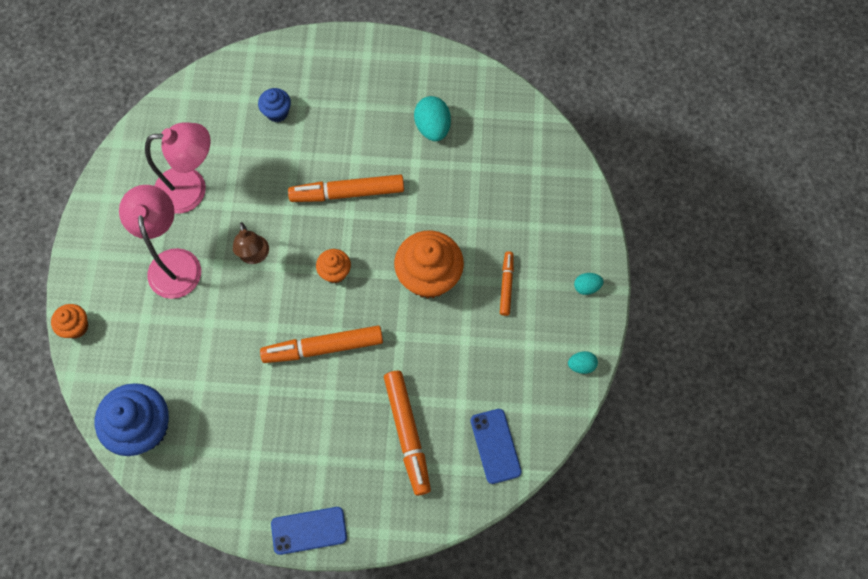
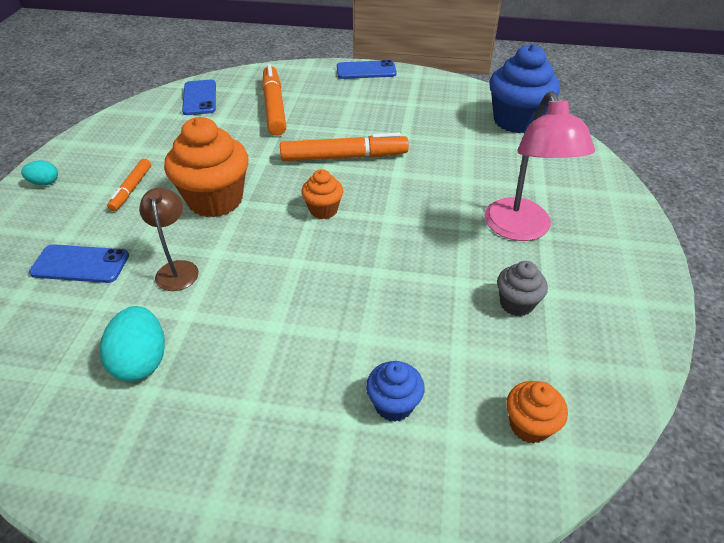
camera: 175 degrees left, 25 degrees down
orange cupcake [51,304,88,338] -> orange cupcake moved to [506,381,568,444]
pink lamp [145,122,211,214] -> grey cupcake [497,261,548,316]
brown lamp [233,222,269,264] -> brown lamp moved to [139,187,199,291]
orange marker [288,174,404,202] -> none
turquoise egg [568,351,598,374] -> none
none -> blue phone [29,244,129,283]

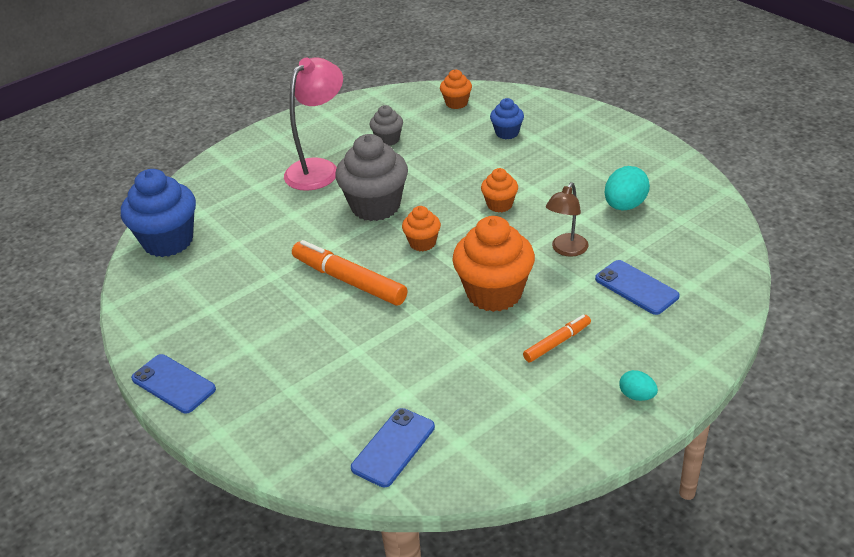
camera: 135 degrees left, 5 degrees down
orange marker [262,64,286,136] -> none
none -> grey cupcake [335,134,408,221]
none -> orange cupcake [481,168,518,212]

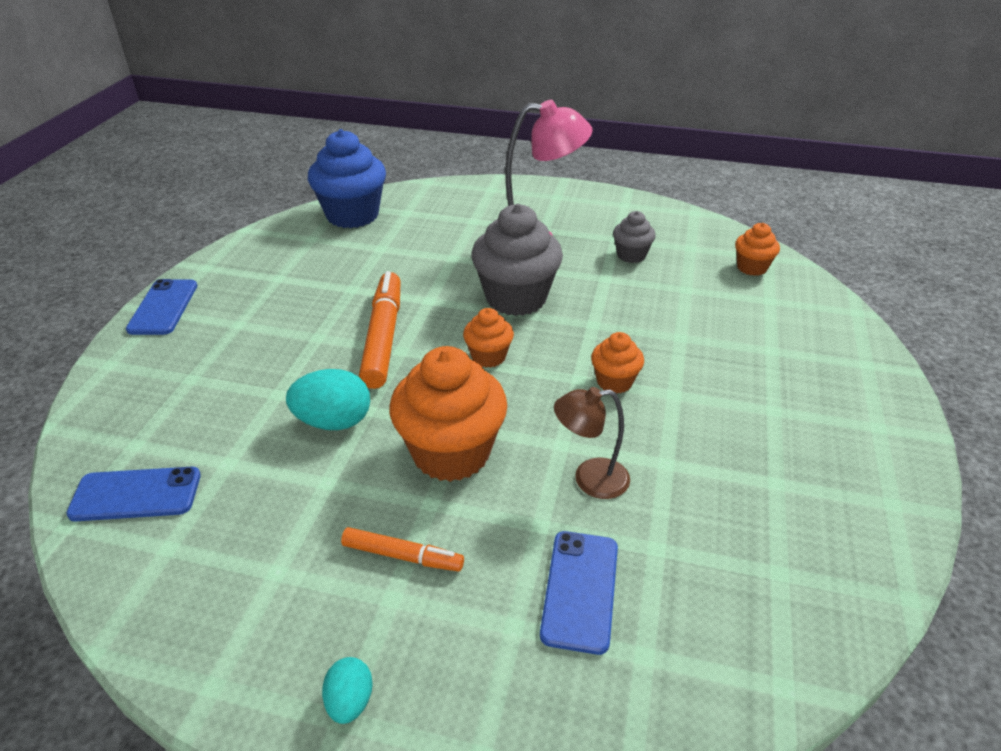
camera: 50 degrees right, 0 degrees up
blue cupcake [490,98,524,139] -> none
turquoise egg [604,166,650,211] -> turquoise egg moved to [286,369,370,430]

